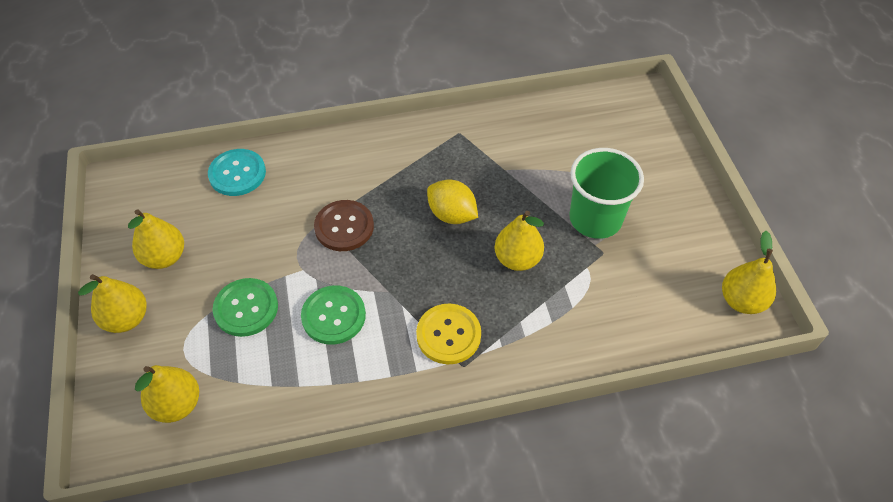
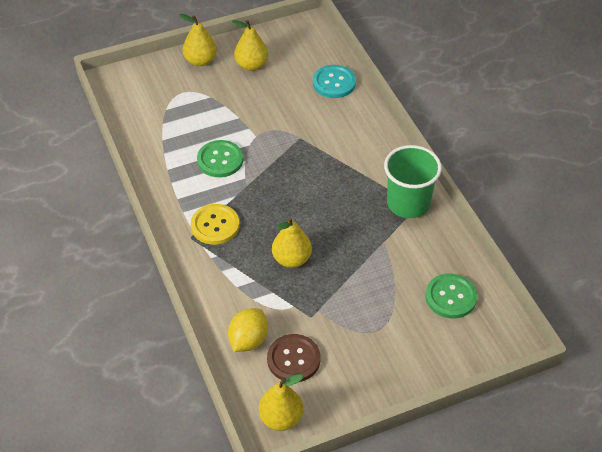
camera: 80 degrees right, 5 degrees down
yellow pear [135,365,199,423] -> none
green button [213,278,278,337] -> green button moved to [425,273,477,318]
brown button [314,200,374,251] -> brown button moved to [267,334,320,382]
yellow lemon [427,180,478,224] -> yellow lemon moved to [228,308,268,352]
green cup [569,148,644,239] -> green cup moved to [384,145,442,218]

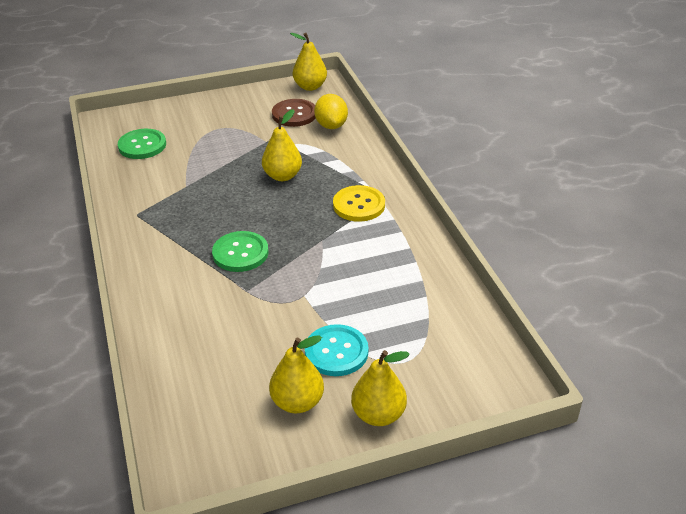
camera: 175 degrees left, 10 degrees down
green button [197,140,243,177] -> green button moved to [212,231,269,272]
yellow lemon [228,308,268,352] -> yellow lemon turned 45 degrees counterclockwise [314,94,348,129]
turquoise button [313,65,356,98] -> turquoise button moved to [305,324,369,376]
green cup [384,145,442,218] -> none

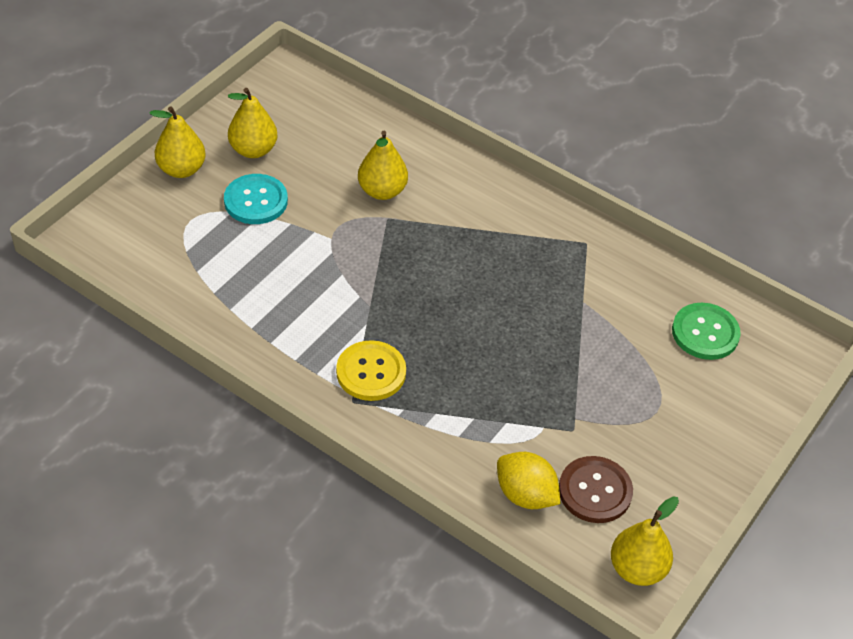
camera: 140 degrees right, 10 degrees up
green button [212,231,269,272] -> none
yellow pear [262,109,302,181] -> yellow pear moved to [358,131,408,200]

